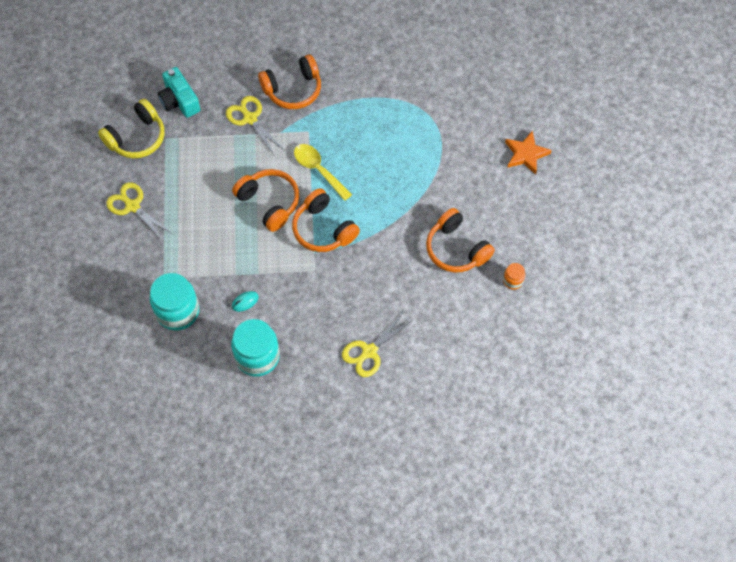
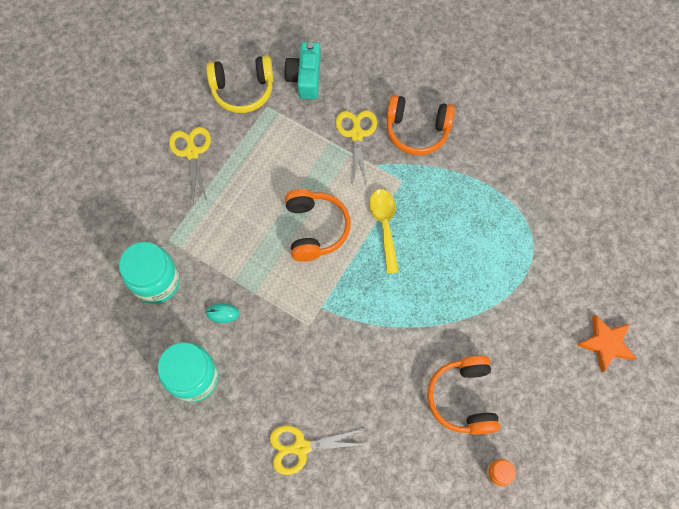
camera: 35 degrees right, 5 degrees up
orange headphones [292,188,360,252] -> none

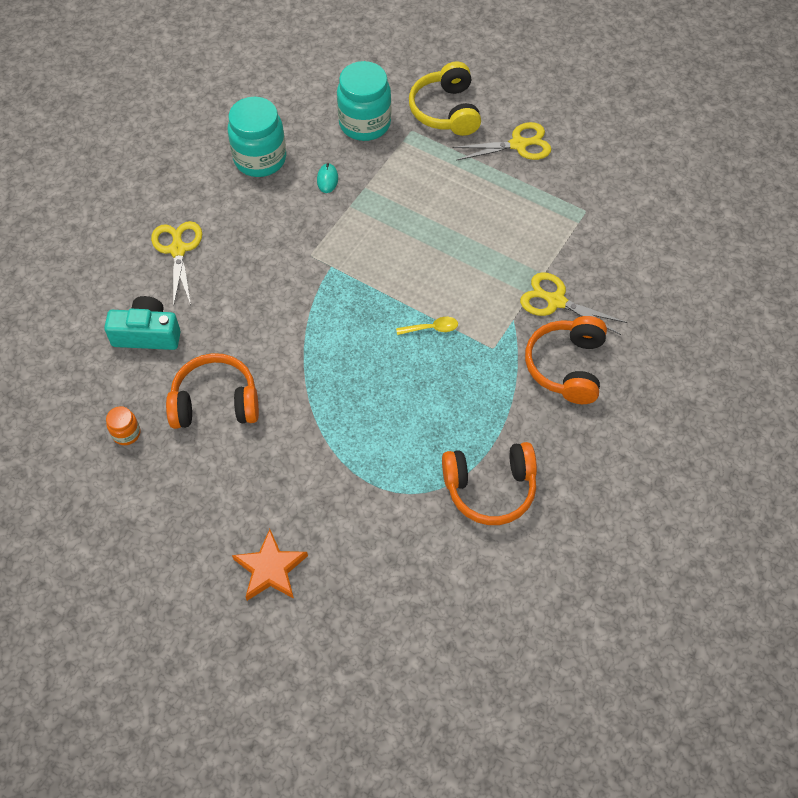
camera: 90 degrees right, 10 degrees down
yellow headphones [206,56,274,113] -> yellow headphones moved to [409,62,481,136]
turquoise camera [284,42,321,99] -> turquoise camera moved to [104,296,181,350]
orange headphones [285,189,351,262] -> orange headphones moved to [442,442,537,525]
yellow scissors [336,110,377,184] -> yellow scissors turned 150 degrees counterclockwise [520,272,627,335]
yellow spoon [369,189,399,274] -> yellow spoon [396,317,458,335], size x0.57

